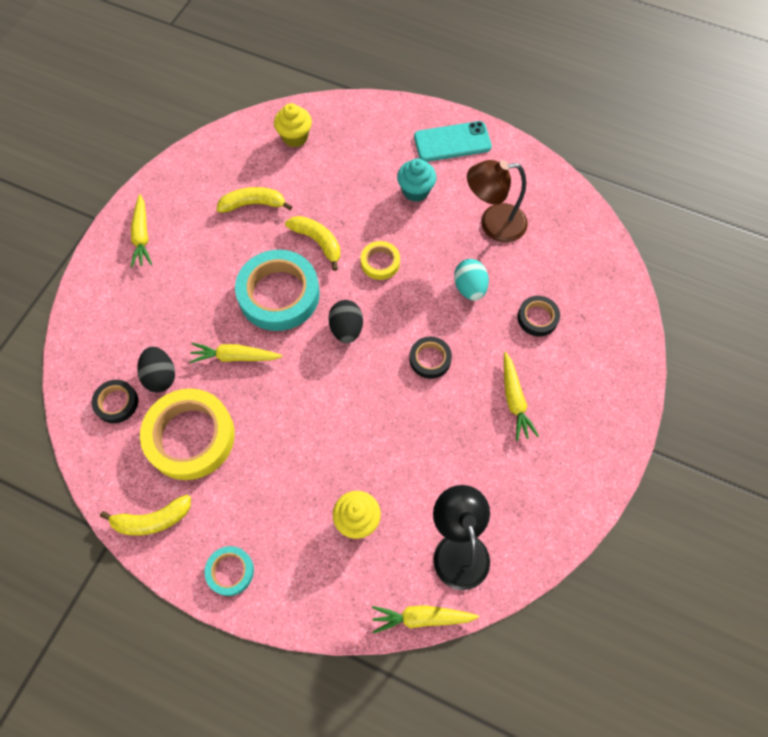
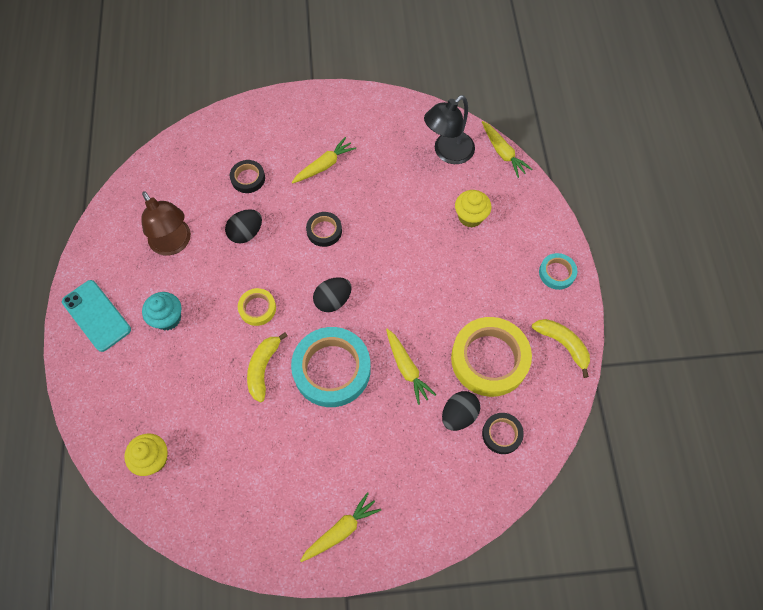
camera: 120 degrees left, 0 degrees up
yellow banana [216,187,292,213] -> none
turquoise egg [454,259,489,301] -> black egg [225,209,262,244]

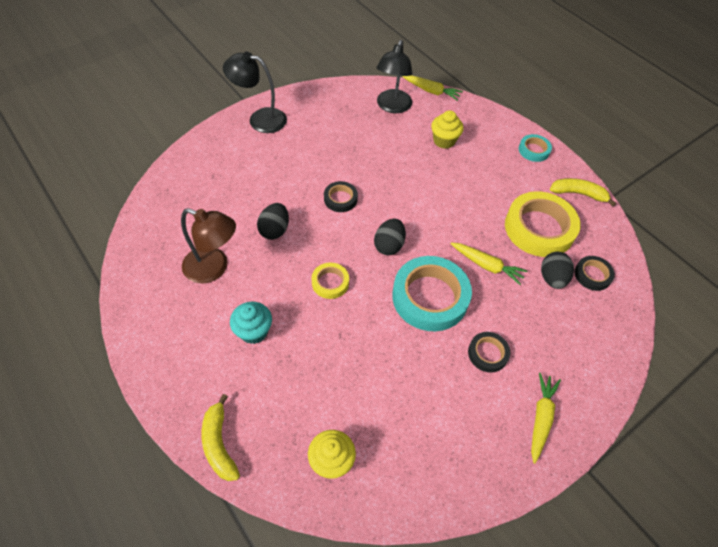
camera: 35 degrees left, 10 degrees down
turquoise phone [62,280,131,352] -> none
black tape [230,160,265,193] -> black tape moved to [468,332,510,373]
yellow banana [247,332,288,402] -> yellow banana moved to [201,394,240,481]
yellow carrot [292,137,356,184] -> none
none -> black lamp [223,52,287,133]

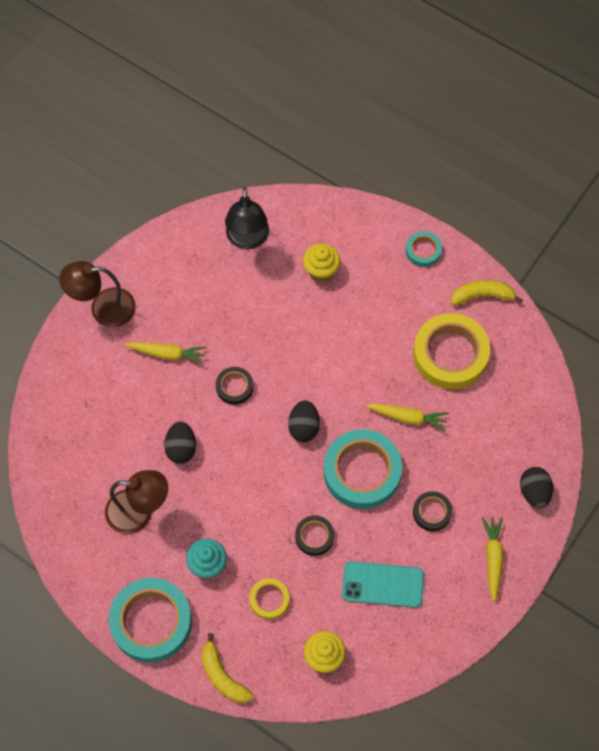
camera: 15 degrees left, 10 degrees up
black lamp [223,52,287,133] -> brown lamp [59,261,136,327]
yellow tape [311,263,349,299] -> yellow tape moved to [249,578,289,620]
yellow carrot [402,75,463,101] -> yellow carrot moved to [125,342,206,365]
black egg [541,252,574,289] -> black egg moved to [520,467,553,509]
black tape [574,256,615,291] -> black tape moved to [295,516,334,556]
none -> turquoise tape [109,578,192,662]
none -> turquoise phone [342,561,424,608]

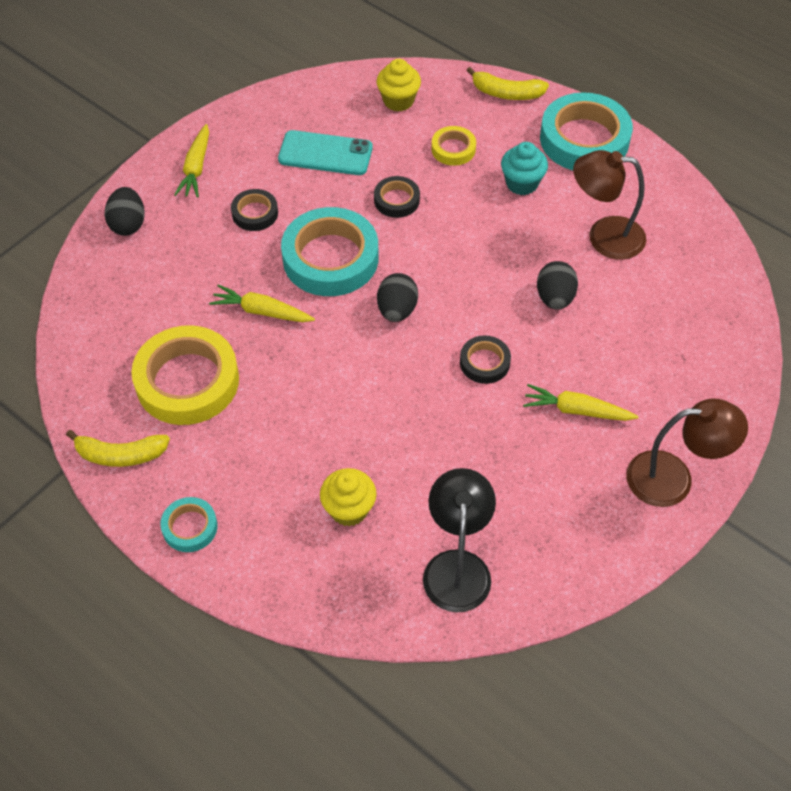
camera: 175 degrees left, 10 degrees down
yellow banana [201,633,253,703] -> yellow banana turned 135 degrees clockwise [466,67,549,100]

